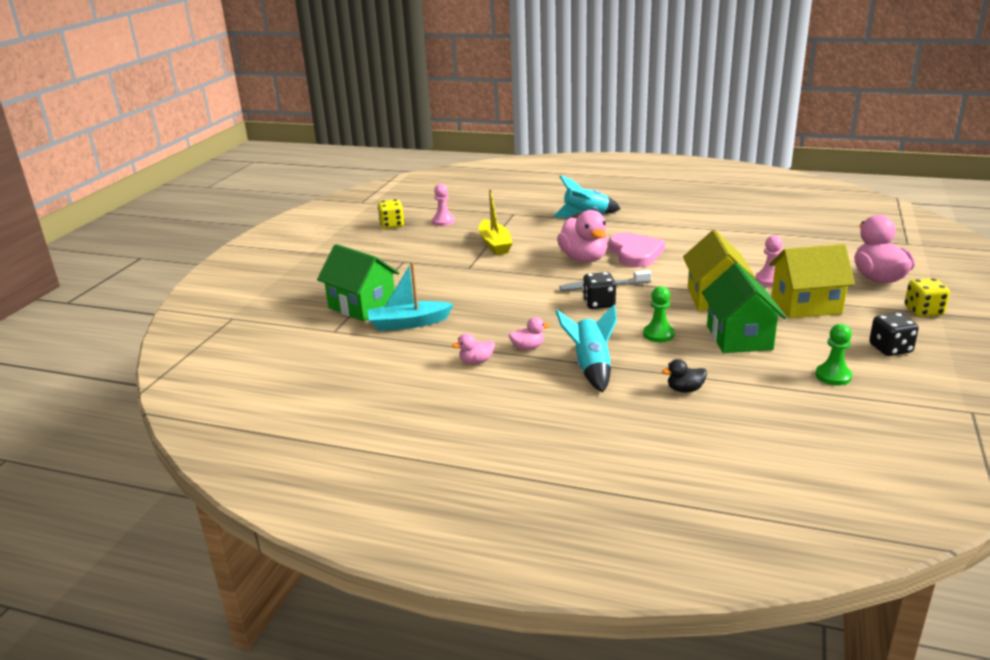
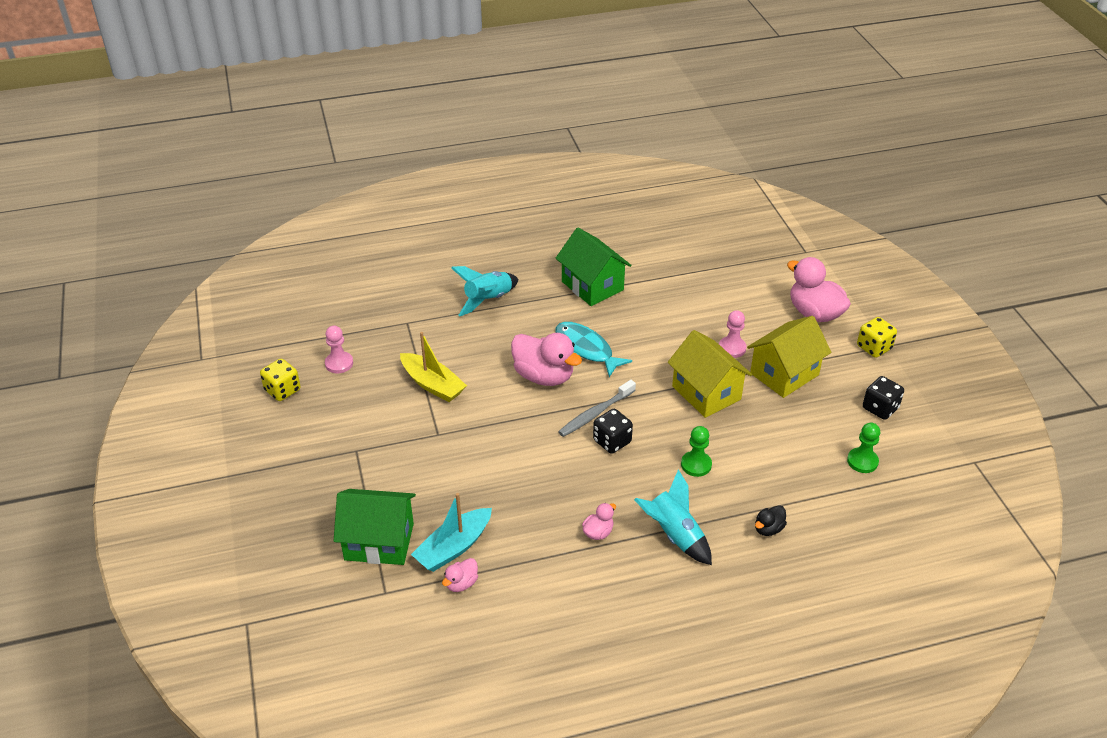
camera: 35 degrees left, 15 degrees up
pink duck [452,333,495,364] -> pink duck moved to [442,558,478,592]
pink heart [609,232,665,267] -> turquoise fish [556,322,632,377]
green house [702,263,786,353] -> green house moved to [556,228,632,306]

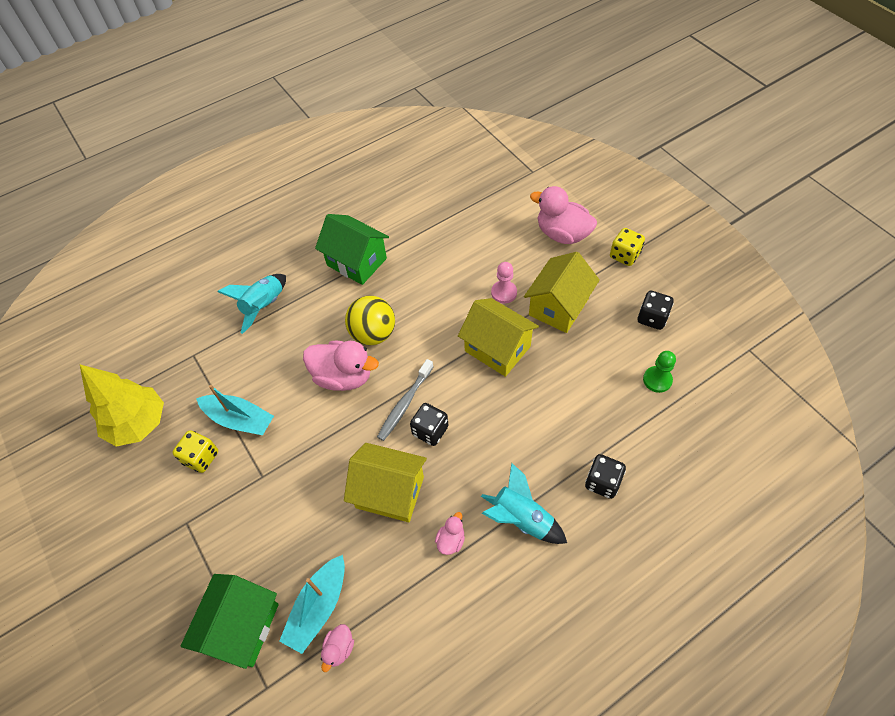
camera: 15 degrees left, 15 degrees up
yellow dice [260,359,300,401] -> yellow dice moved to [172,430,218,473]
pink pawn [325,326,353,373] -> yellow tree [80,365,164,447]
green house [334,489,416,565] -> green house turned 60 degrees counterclockwise [181,574,279,669]
yellow boat [400,332,467,402] -> turquoise boat [196,385,274,435]
turquoise fish [556,322,632,377] -> yellow ball [345,296,395,345]
green pawn [681,426,712,477] -> none
black duck [755,505,787,536] -> black dice [585,454,626,499]
none -> yellow house [344,443,427,522]

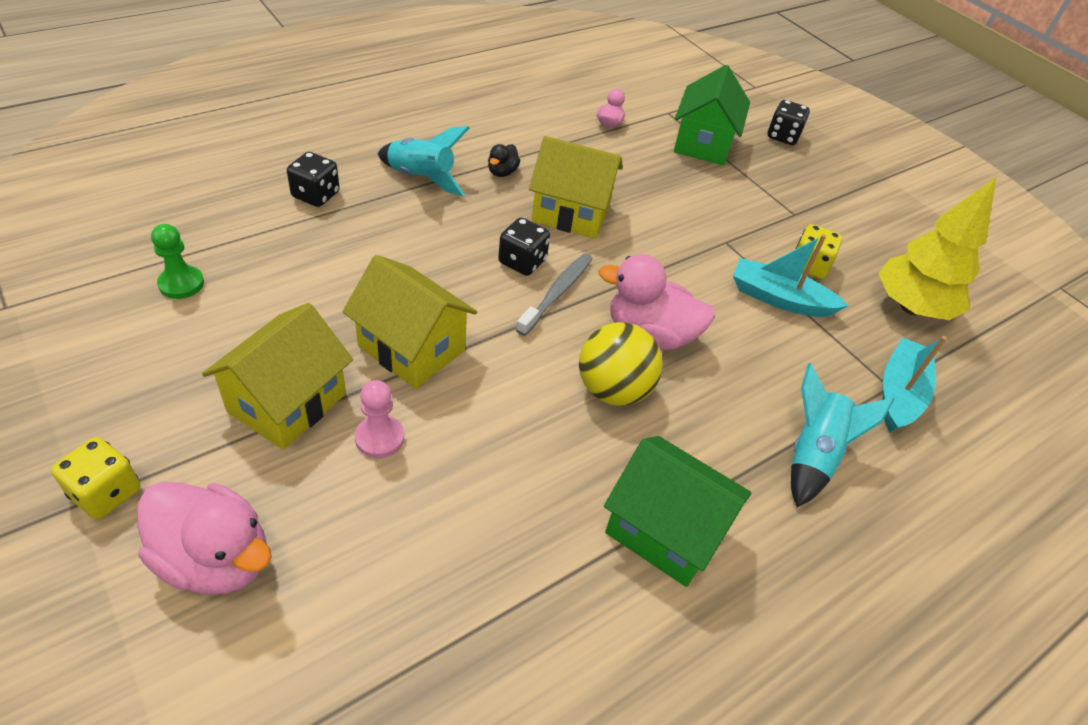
camera: 170 degrees right, 10 degrees down
turquoise boat [279,555,345,654] -> turquoise boat moved to [883,336,947,432]
pink duck [435,512,465,555] -> black duck [488,144,520,177]
black dice [638,291,674,330] -> black dice moved to [768,100,810,145]

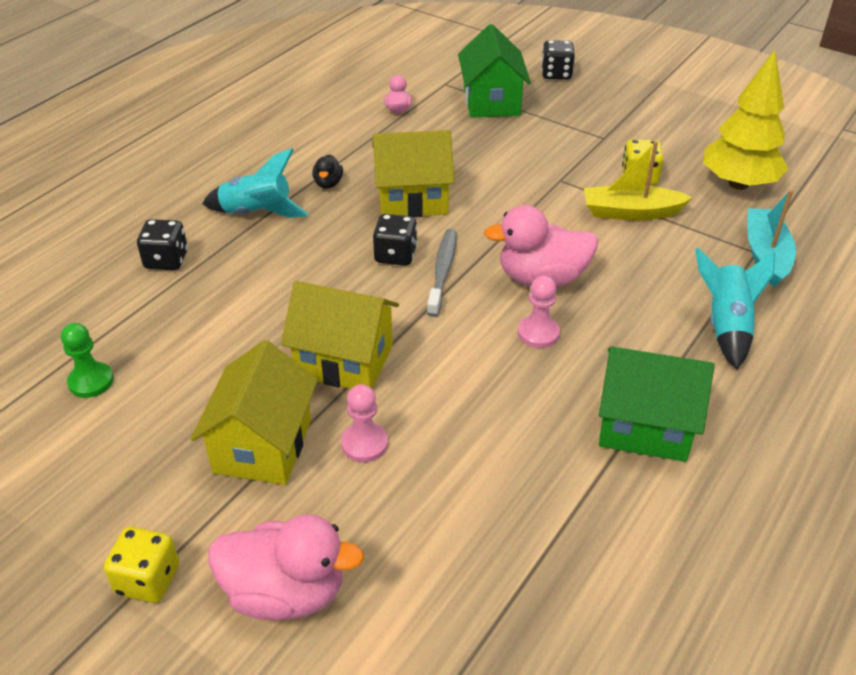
camera: 15 degrees left, 5 degrees down
yellow ball [579,322,663,405] -> pink pawn [518,276,560,348]
turquoise boat [733,234,848,317] -> yellow boat [584,141,693,220]

